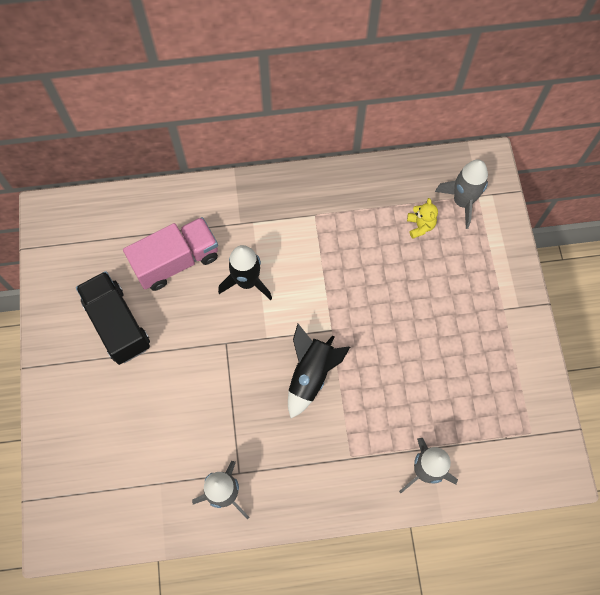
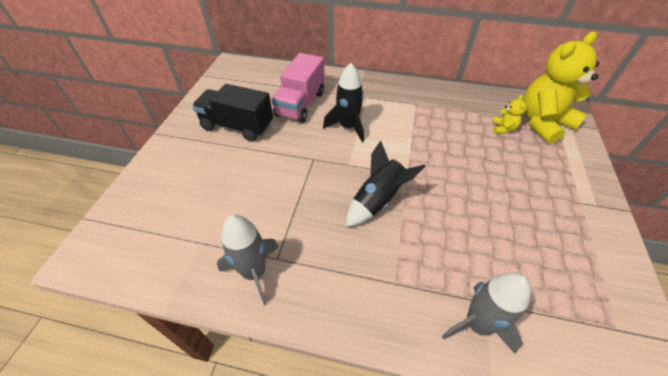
camera: 20 degrees right, 20 degrees down
black truck [76,271,150,365] -> black truck turned 60 degrees counterclockwise [192,84,273,142]
pink truck [123,217,218,291] -> pink truck turned 120 degrees clockwise [271,53,324,123]
grey rocket [435,159,488,229] -> yellow teddy bear [523,32,599,144]

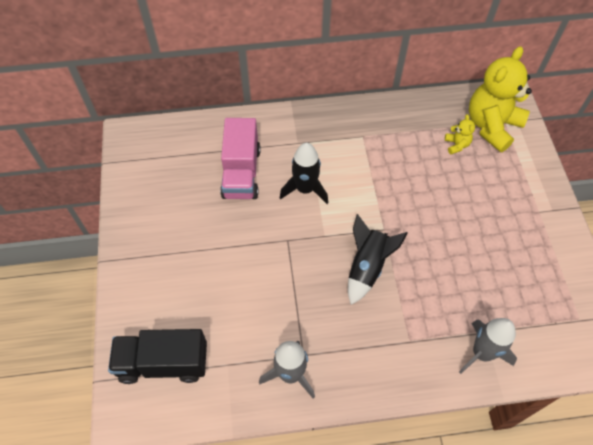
camera: 20 degrees left, 10 degrees up
black truck [192,84,273,142] -> black truck moved to [108,329,207,384]

